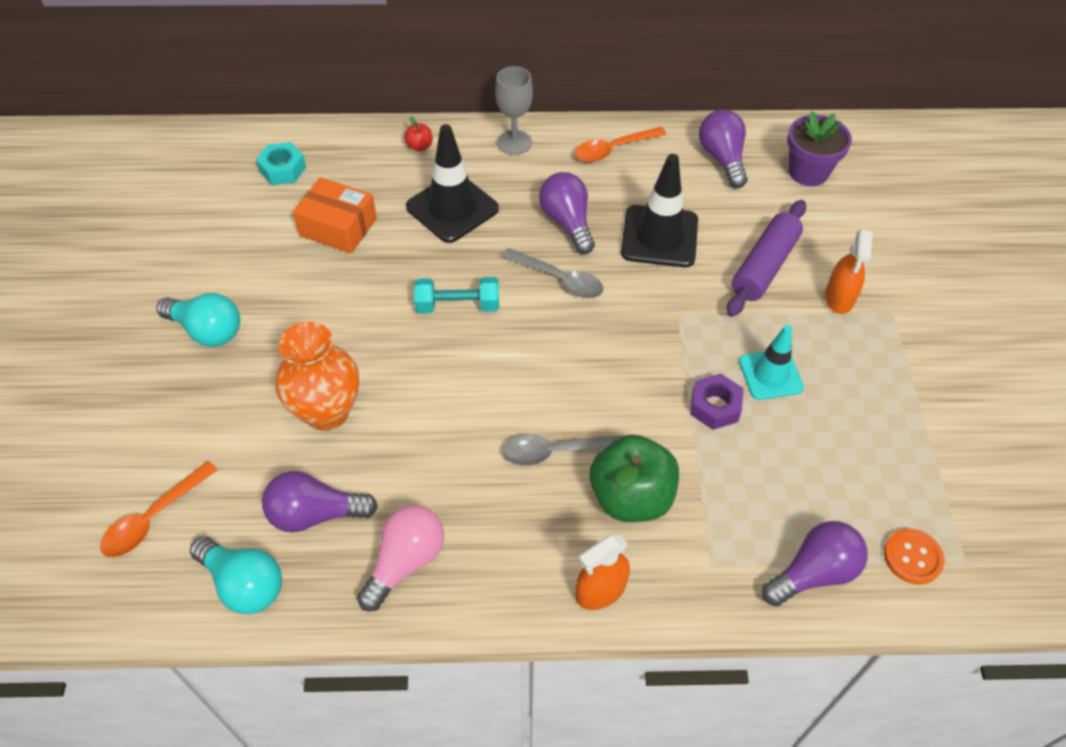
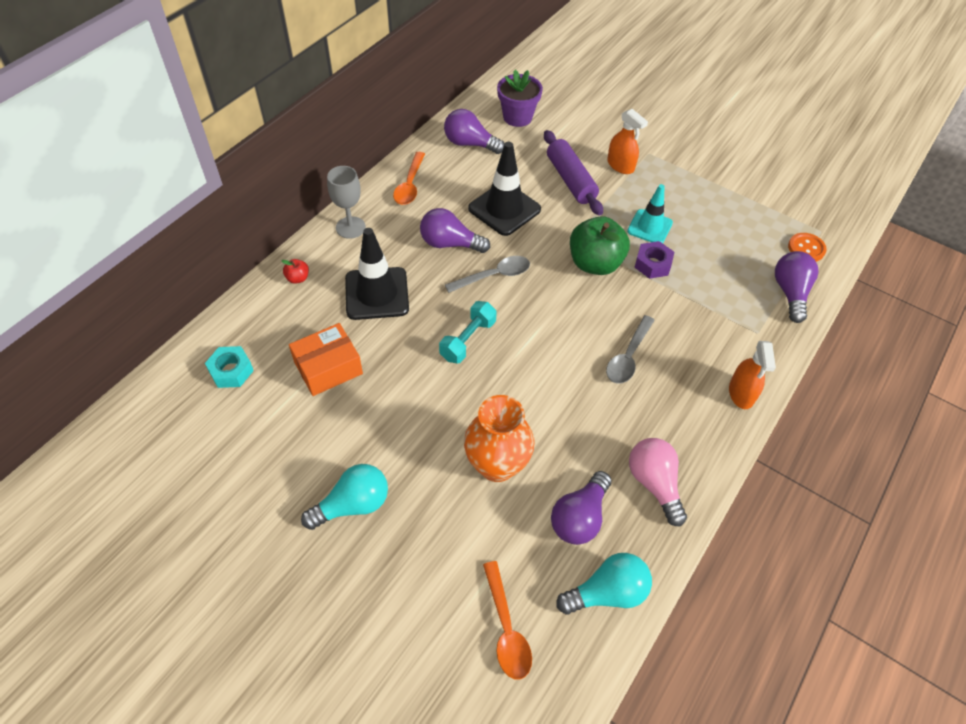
camera: 55 degrees left, 0 degrees up
green apple [590,435,679,522] -> green apple moved to [570,216,630,275]

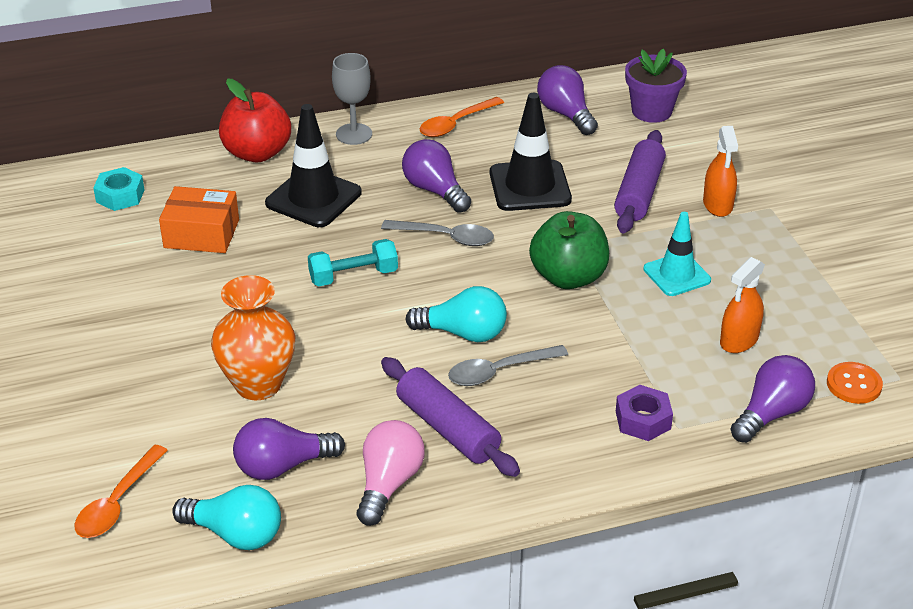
camera: 40 degrees right, 15 degrees down
red apple [281,259,309,284] -> red apple [219,78,291,162], size x2.39
turquoise light bulb [301,464,388,530] -> turquoise light bulb moved to [405,286,507,342]
purple nut [634,241,674,279] -> purple nut moved to [616,385,673,441]
orange spray bottle [729,341,776,409] -> orange spray bottle moved to [720,257,765,353]
none -> purple rolling pin [381,357,520,477]

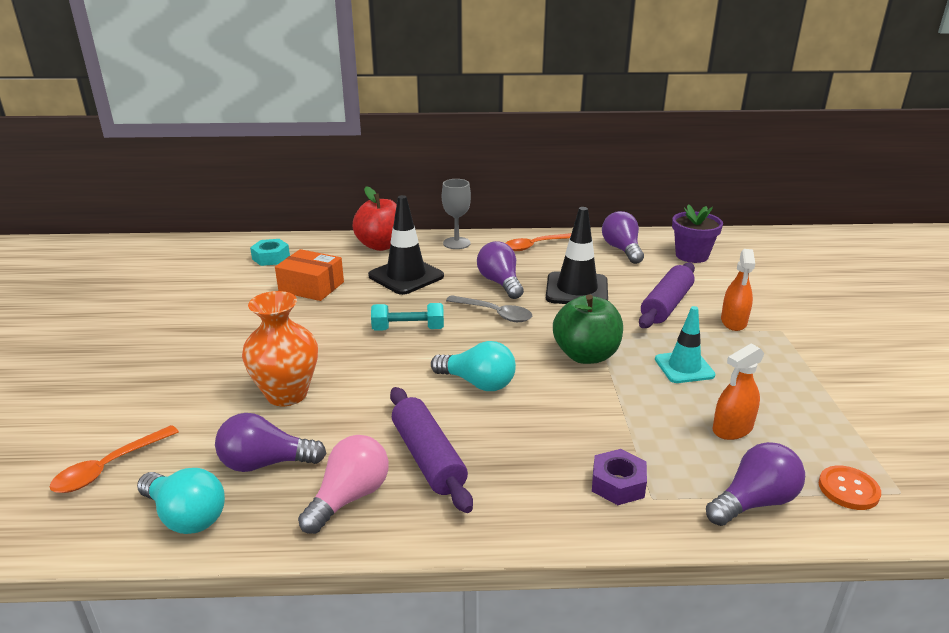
camera: 15 degrees right, 10 degrees down
grey spoon [448,345,568,386] -> none

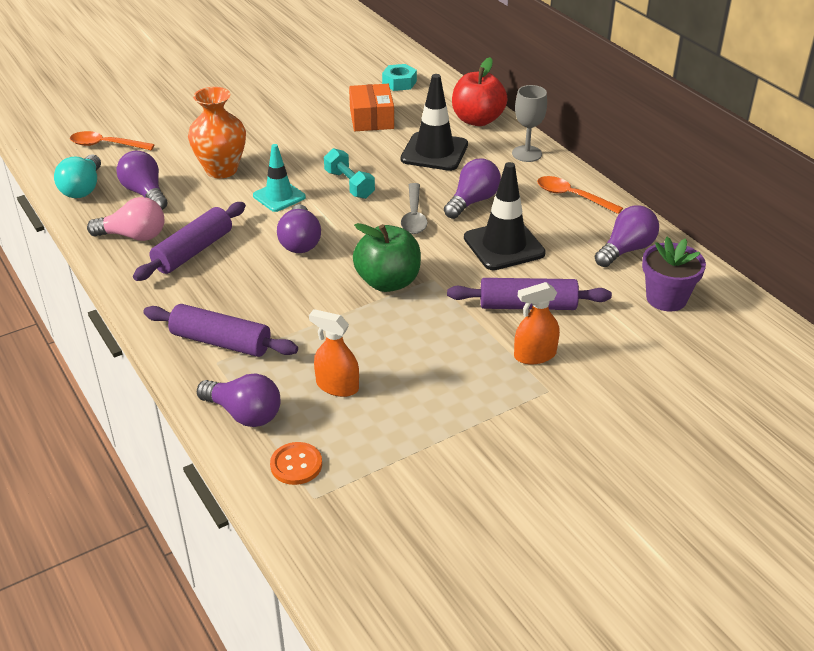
camera: 60 degrees right, 10 degrees up
turquoise light bulb [431,341,516,391] -> purple light bulb [277,204,321,253]
purple nut [592,449,647,505] -> purple rolling pin [143,304,298,357]
turquoise traffic cone [655,306,715,383] -> turquoise traffic cone moved to [253,144,306,212]

